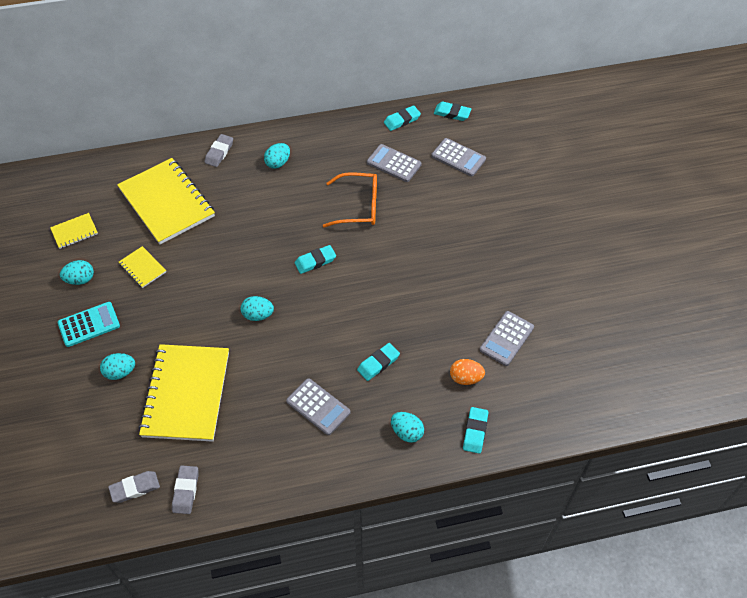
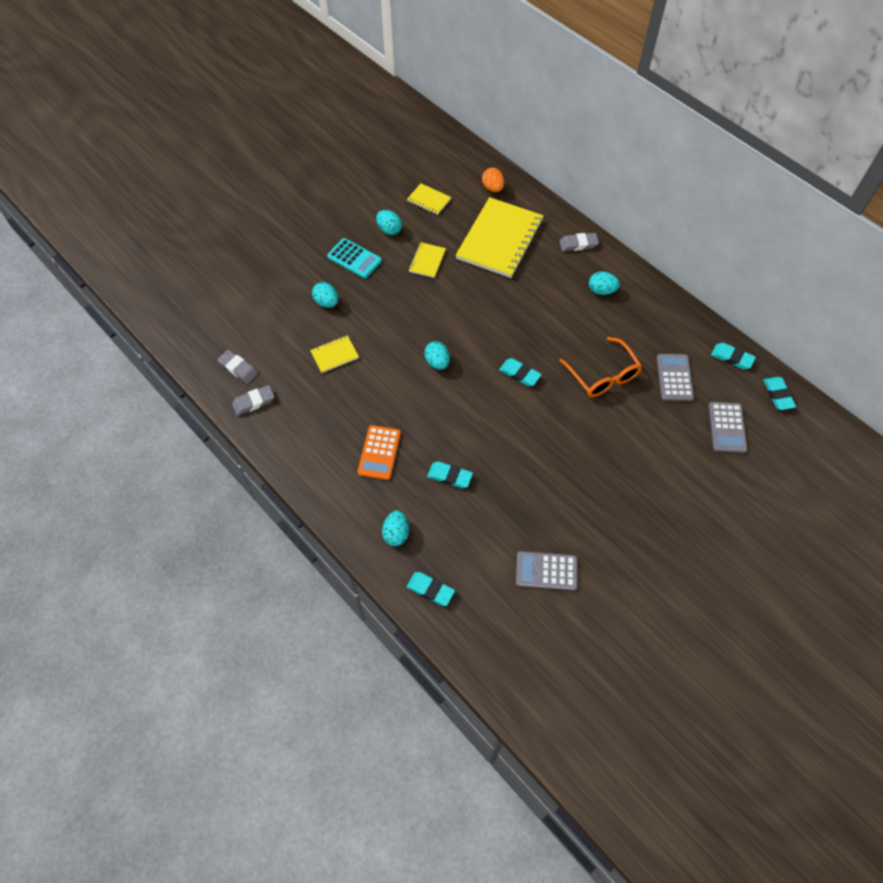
camera: 60 degrees right, 5 degrees up
yellow notebook [138,344,229,442] -> yellow notebook [310,335,359,373], size x0.44
grey calculator [286,378,350,435] -> orange calculator [358,425,401,480]
orange egg [450,359,485,385] -> orange egg moved to [482,168,504,192]
turquoise eraser [463,407,488,454] -> turquoise eraser turned 45 degrees clockwise [407,572,455,606]

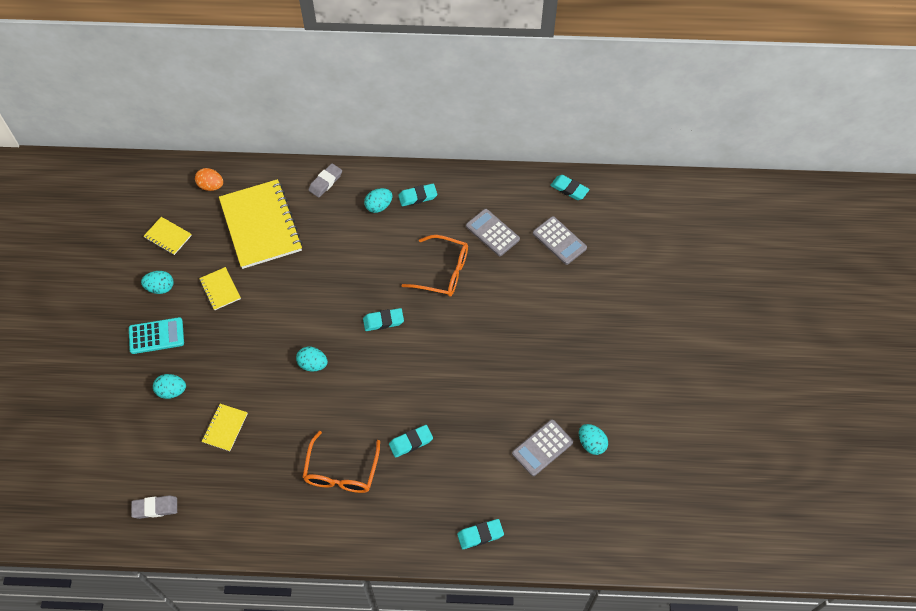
camera: 45 degrees left, 0 degrees up
grey eraser [232,385,275,416] -> none
orange calculator [358,425,401,480] -> orange glasses [302,431,380,493]
turquoise egg [382,510,409,546] -> turquoise egg moved to [579,424,608,455]
yellow notebook [407,183,451,215] -> yellow notebook turned 45 degrees clockwise [143,217,192,255]
turquoise eraser [711,343,756,369] -> turquoise eraser moved to [398,184,437,206]

